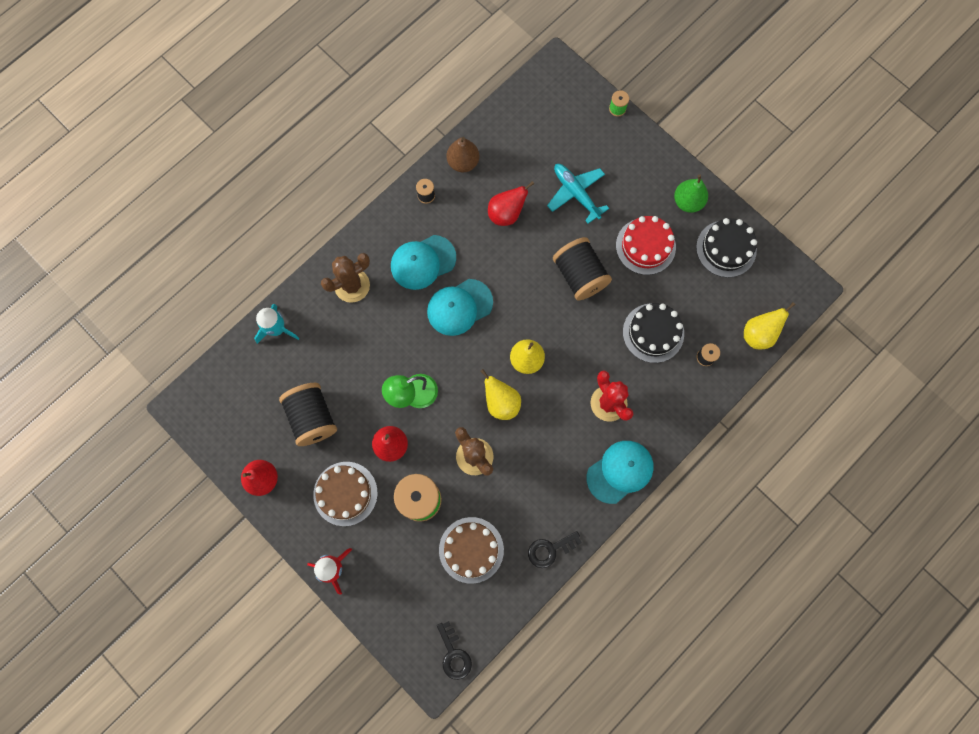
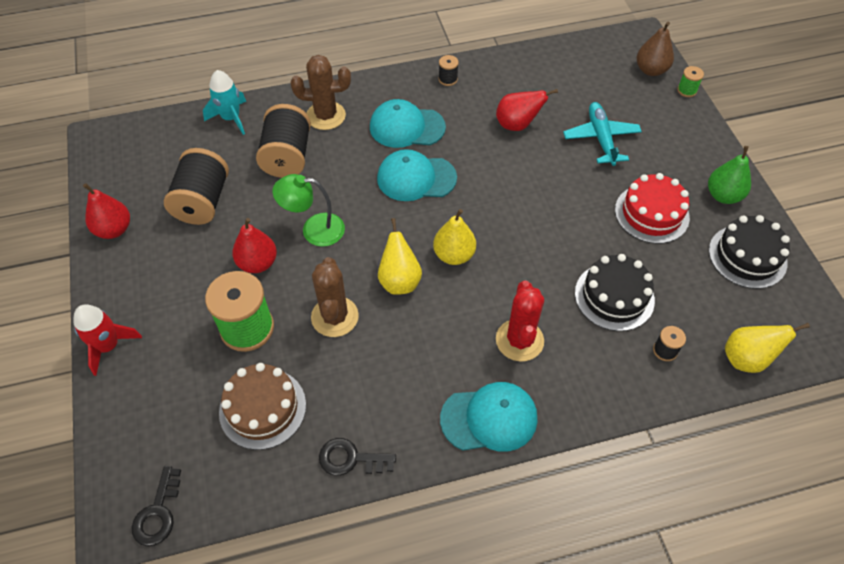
camera: 30 degrees right, 20 degrees down
brown cake [313,462,378,526] -> none
brown pear [447,137,479,172] -> brown pear moved to [637,22,674,76]
black spool [553,237,612,301] -> black spool moved to [256,104,311,178]

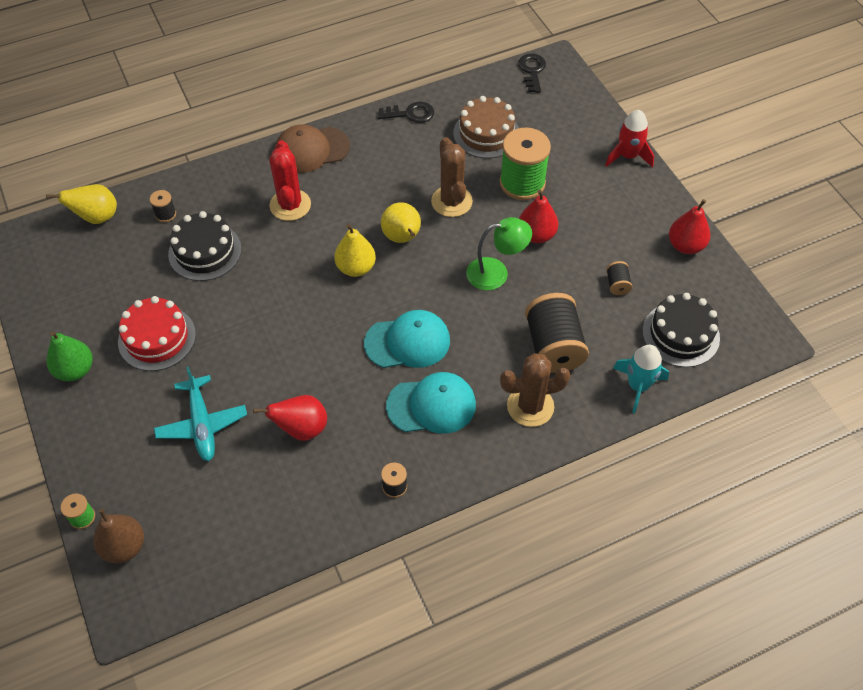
camera: 170 degrees right, 0 degrees up
black spool [164,148,229,225] -> black spool [606,261,632,295], size x0.45
turquoise cap [440,382,537,452] -> brown cap [275,124,350,173]
black cake [709,215,790,289] -> black cake moved to [643,293,720,367]

